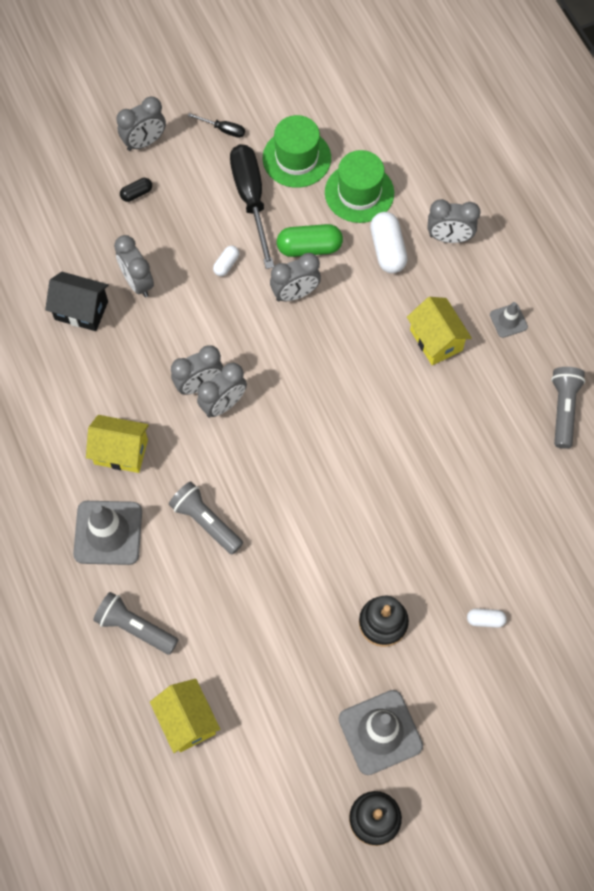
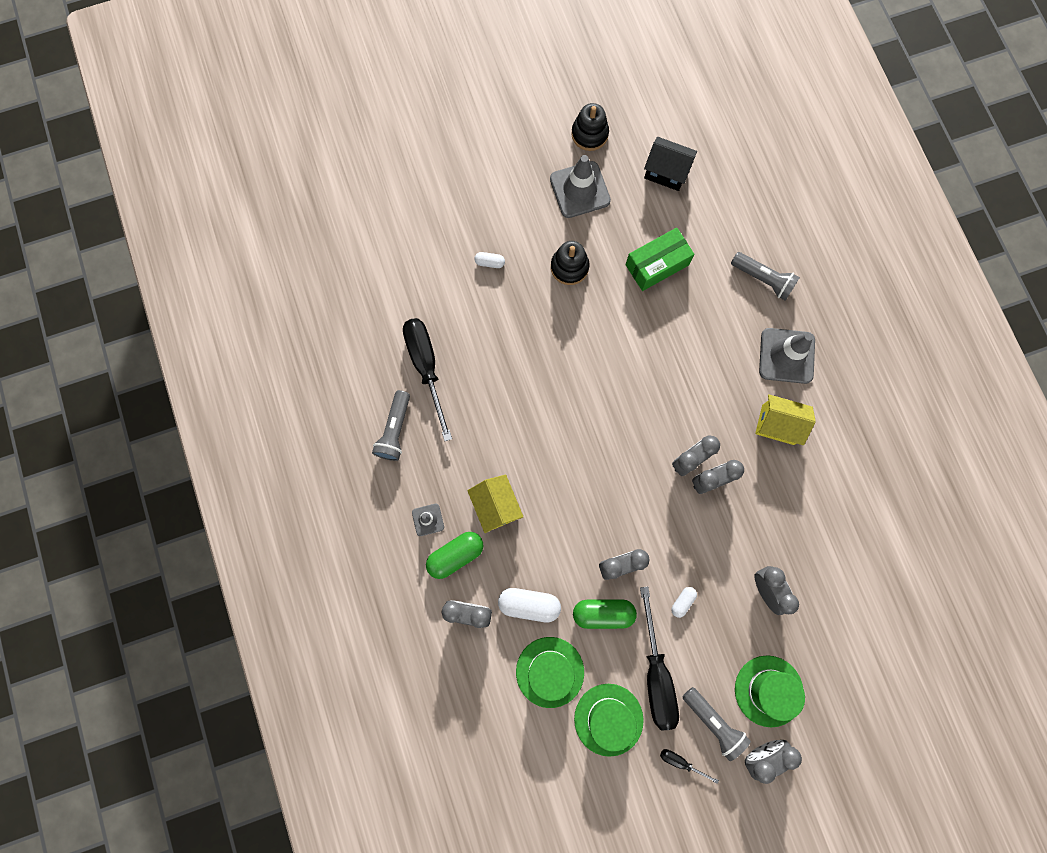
camera: 175 degrees left, 10 degrees up
black house [45,272,109,331] -> black house moved to [644,137,697,191]
black capsule [120,178,152,202] -> green hat [735,655,805,727]
yellow house [150,679,220,753] -> none
grey flashlight [169,482,243,555] -> grey flashlight moved to [682,687,751,761]
white capsule [370,212,407,273] -> white capsule turned 75 degrees counterclockwise [498,588,561,622]
none -> black screwdriver [403,318,452,441]
none -> green capsule [426,532,483,579]
none -> green box [626,228,695,291]

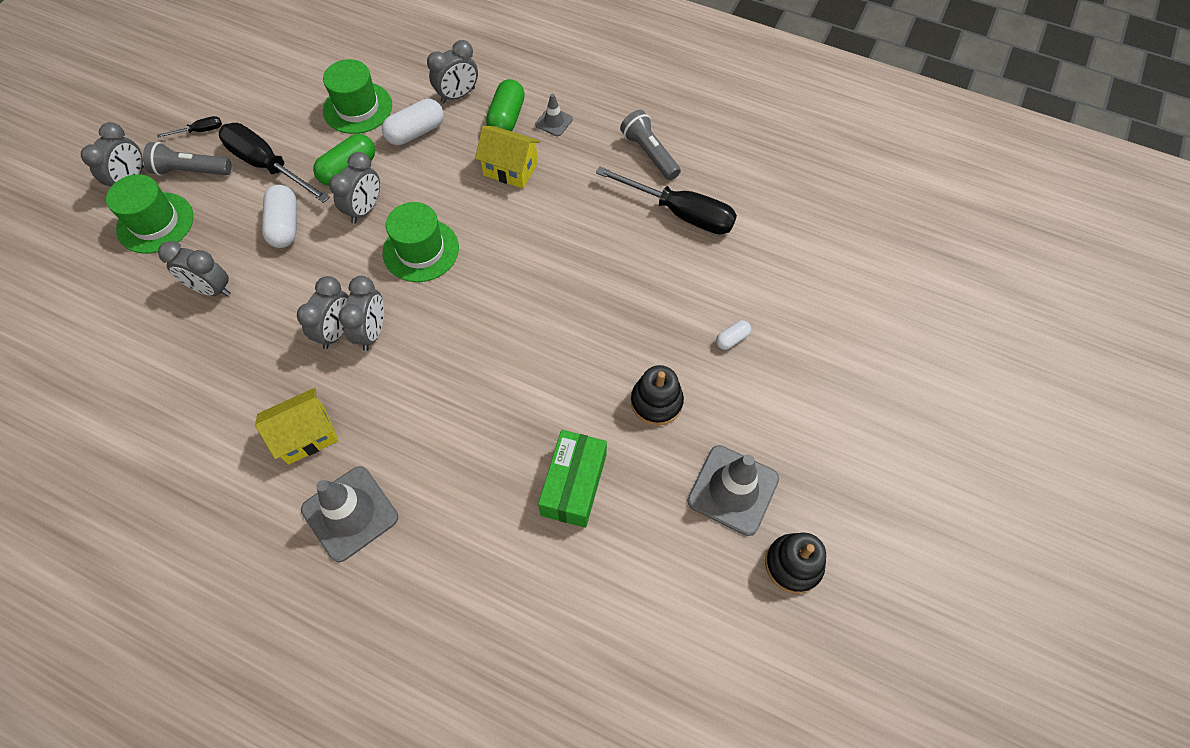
camera: 135 degrees right, 15 degrees down
green hat [574,684,644,757] -> green hat moved to [383,202,459,282]
black house [644,137,697,191] -> none
white capsule [671,587,697,618] -> white capsule [262,185,297,248], size x1.87
grey flashlight [731,252,800,301] -> none

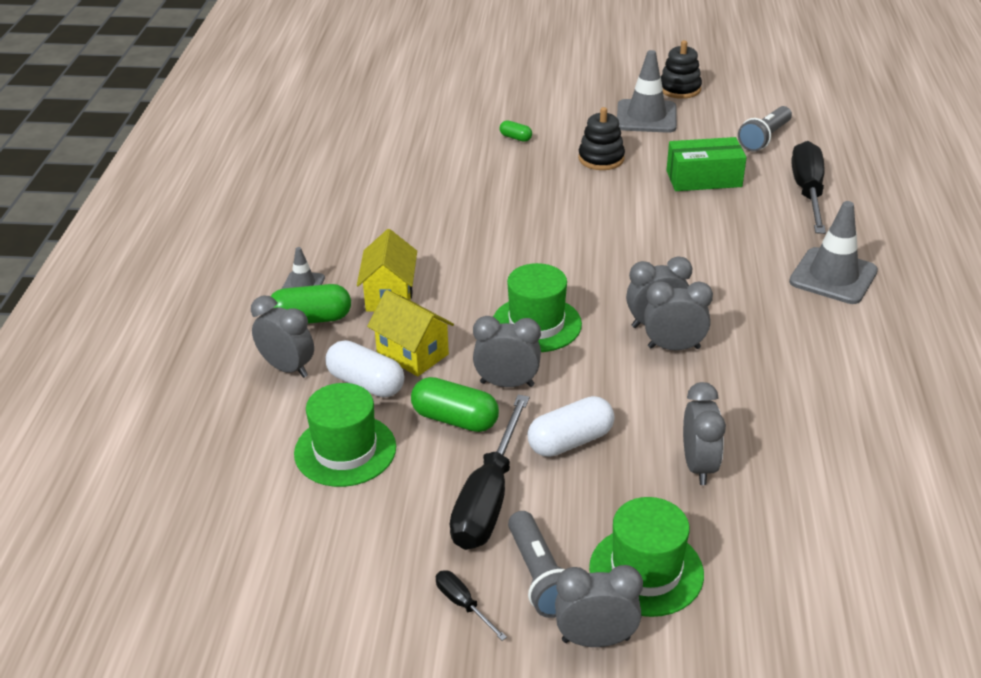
camera: 110 degrees left, 25 degrees down
yellow house [255,388,339,465] -> yellow house moved to [367,290,454,377]
black screwdriver [596,166,737,234] -> black screwdriver moved to [791,141,826,234]
grey flashlight [620,110,681,180] -> grey flashlight moved to [738,106,792,151]
white capsule [716,320,751,350] -> green capsule [499,120,532,142]

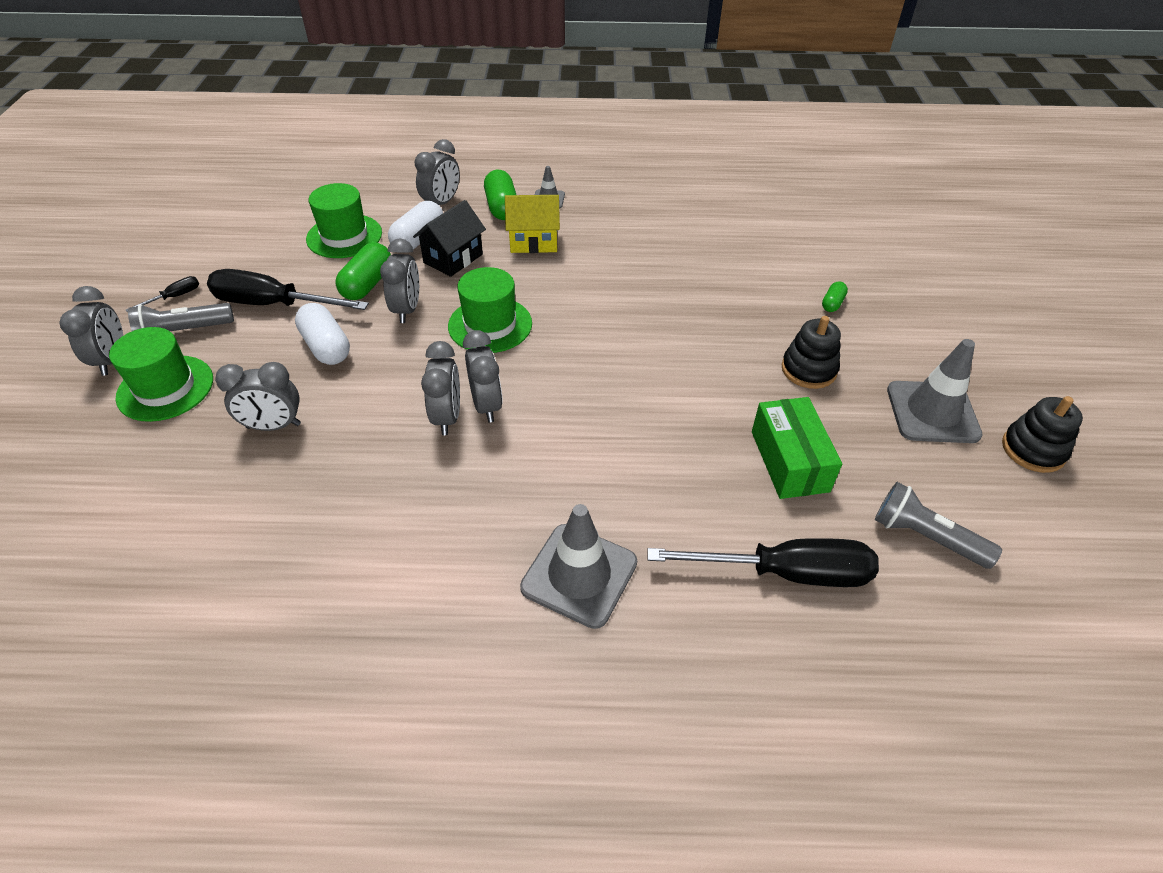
camera: 85 degrees right, 10 degrees up
yellow house [367,290,454,377] -> black house [413,200,486,277]

